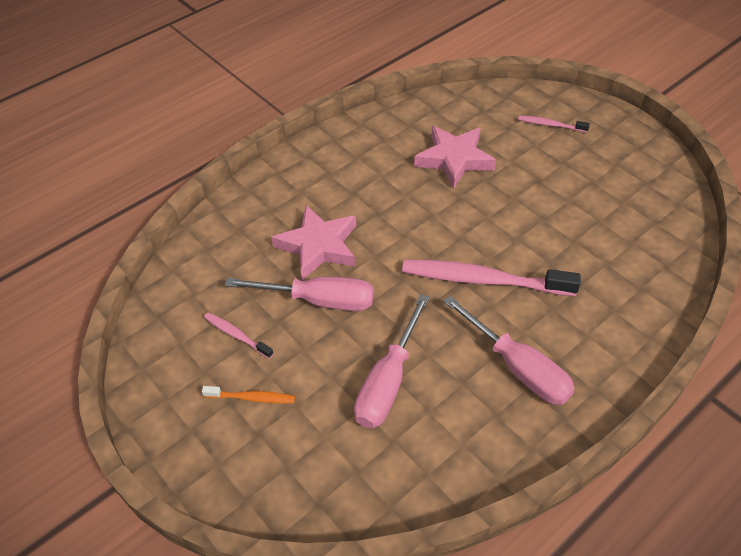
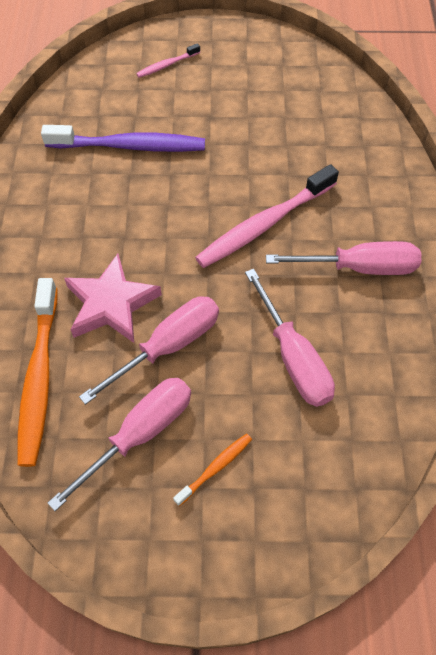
camera: 50 degrees left, 10 degrees up
pink toothbrush [204,312,274,359] -> pink screwdriver [48,378,191,511]
pink star [414,126,496,189] -> purple toothbrush [41,125,205,152]
none -> orange toothbrush [17,278,57,467]

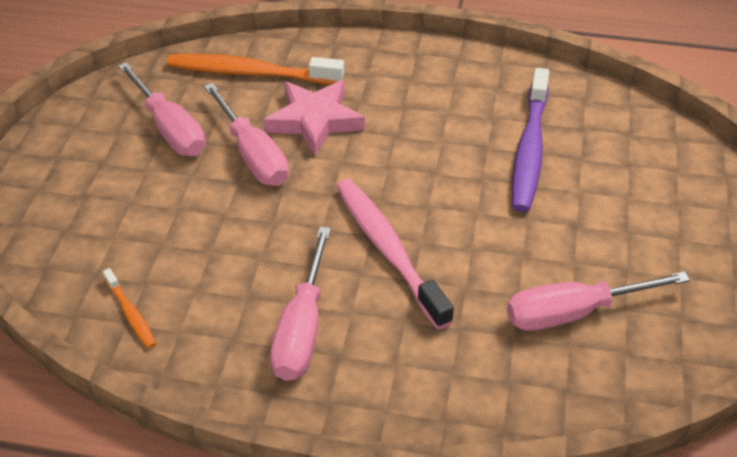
camera: 100 degrees right, 15 degrees down
pink toothbrush [136,43,200,78] -> none
orange toothbrush [173,434,252,506] -> orange toothbrush moved to [103,268,156,349]
pink screwdriver [245,269,335,407] -> pink screwdriver moved to [507,271,690,331]

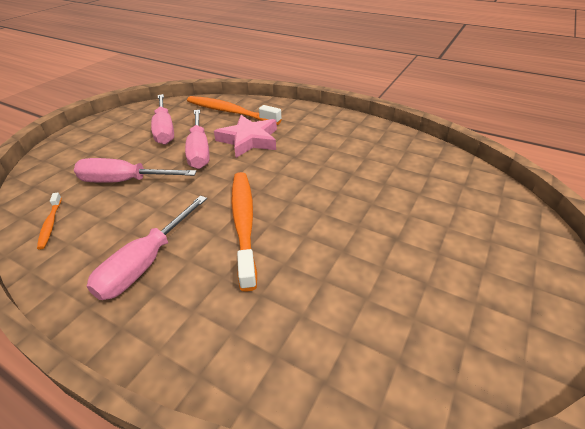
camera: 20 degrees right, 5 degrees down
pink toothbrush [336,179,454,329] -> orange toothbrush [231,172,257,292]
pink screwdriver [507,271,690,331] -> pink screwdriver moved to [74,158,197,183]
purple toothbrush [512,68,550,212] -> none

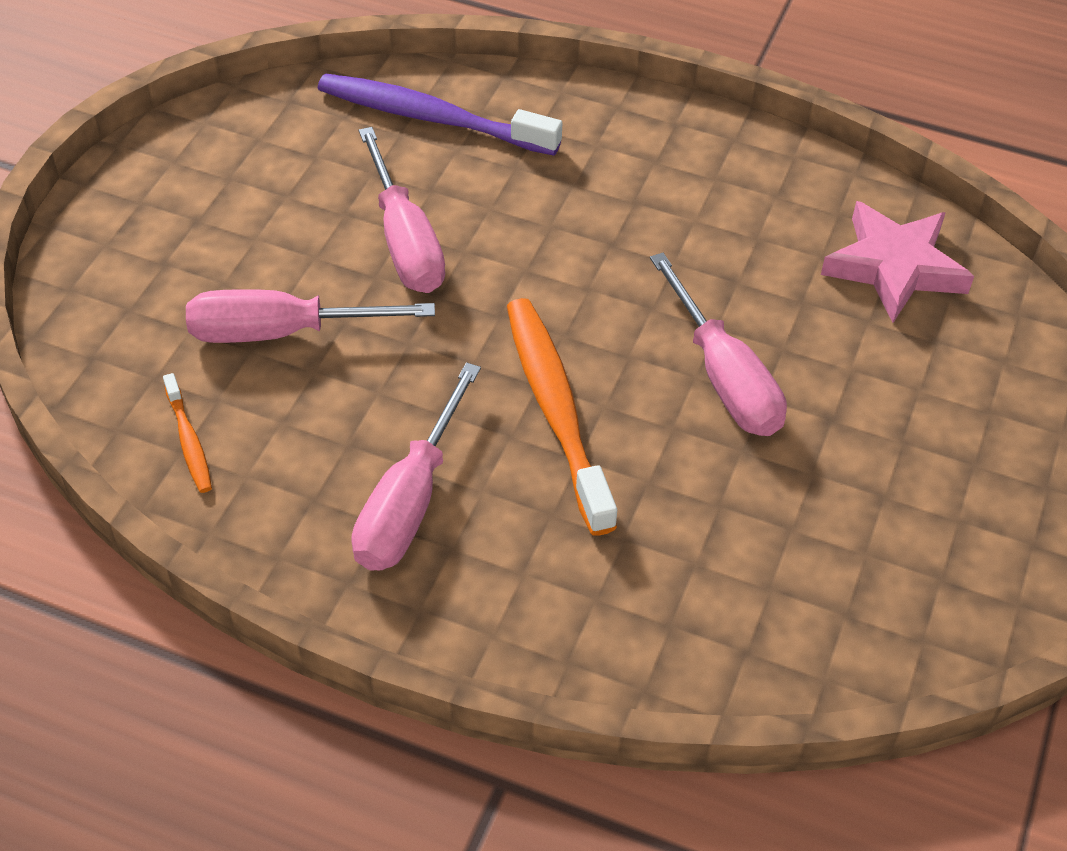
camera: 10 degrees left, 10 degrees up
pink screwdriver [151,94,174,145] -> pink screwdriver moved to [650,253,787,436]
orange toothbrush [187,96,282,125] -> purple toothbrush [317,74,562,156]
pink star [214,115,277,158] -> pink star moved to [821,201,974,323]

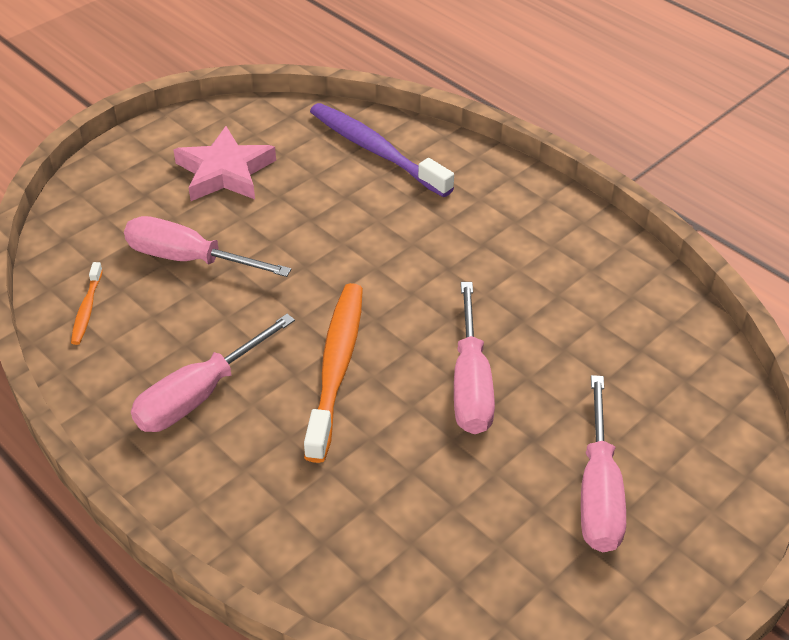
camera: 25 degrees right, 5 degrees down
pink screwdriver [359,127,445,293] -> pink screwdriver moved to [581,375,626,552]
pink star [821,201,974,323] -> pink star moved to [173,126,276,201]

